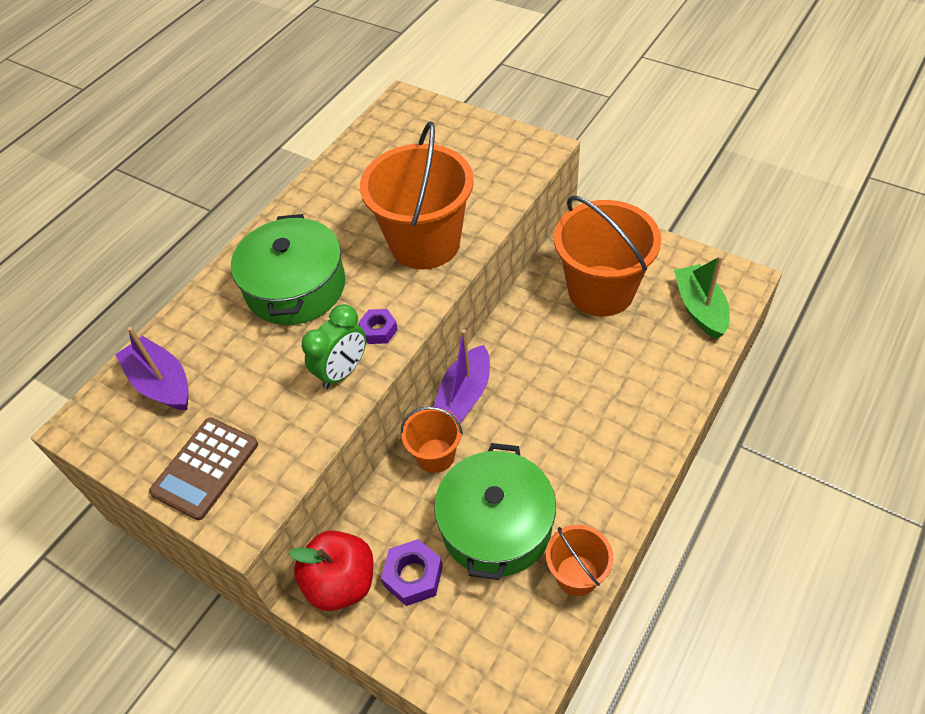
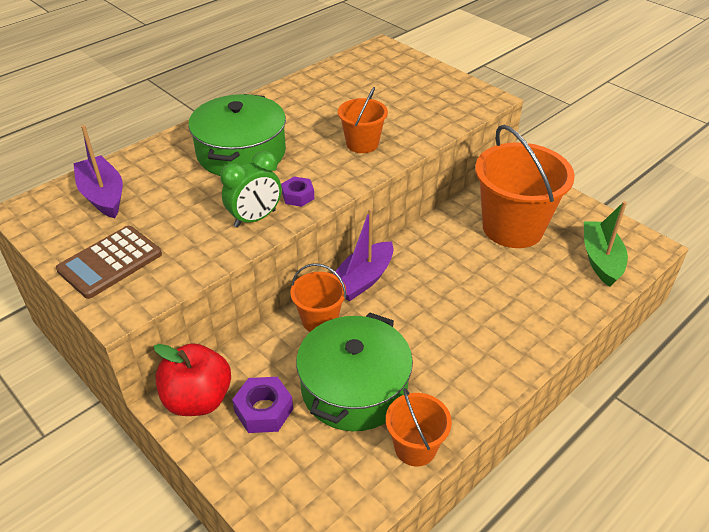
camera: 10 degrees right, 10 degrees down
orange bucket [360,121,474,269] -> orange bucket [338,87,388,153], size x0.52

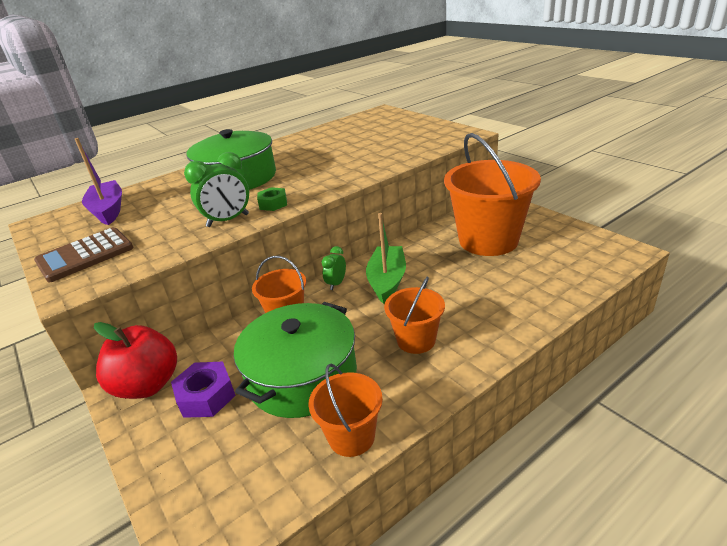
camera: 10 degrees right, 10 degrees down
purple nut [281,177,314,207] -> green nut [257,187,287,211]
purple boat [333,208,394,301] -> green clock [321,246,346,290]
orange bucket [338,87,388,153] -> orange bucket moved to [384,277,445,354]
green boat [584,201,628,287] -> green boat moved to [366,213,406,304]

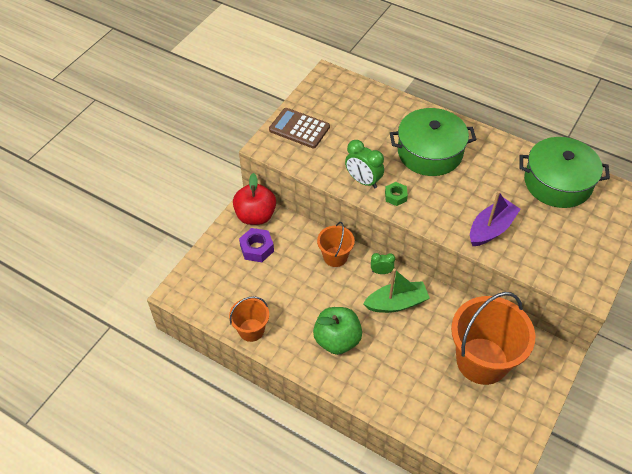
camera: 65 degrees right, 20 degrees up
purple boat [75,138,122,225] -> purple boat moved to [470,191,521,246]
green pot [234,302,357,418] -> green pot moved to [520,137,610,208]
orange bucket [384,277,445,354] -> green apple [313,307,362,355]

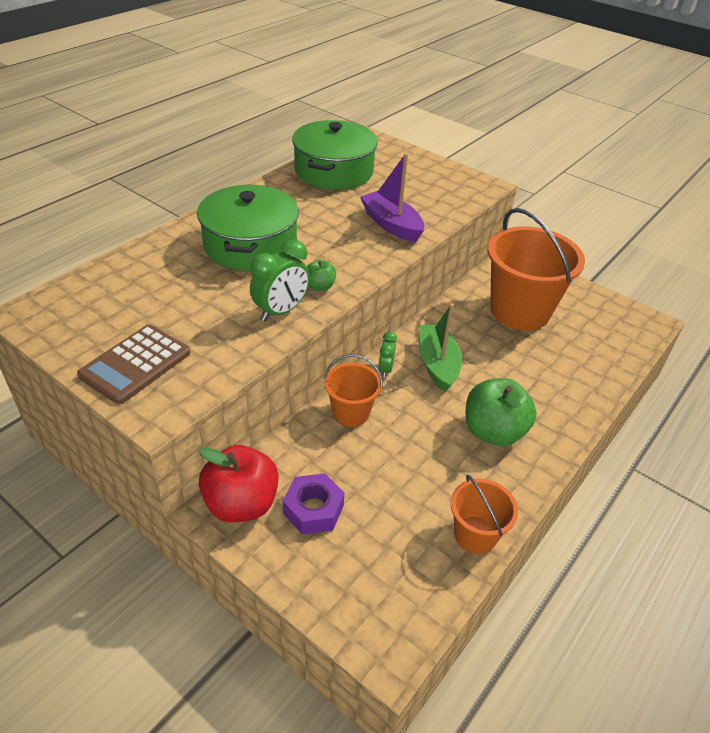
camera: 85 degrees left, 10 degrees down
green nut [385,182,408,206] -> green apple [307,260,336,291]

